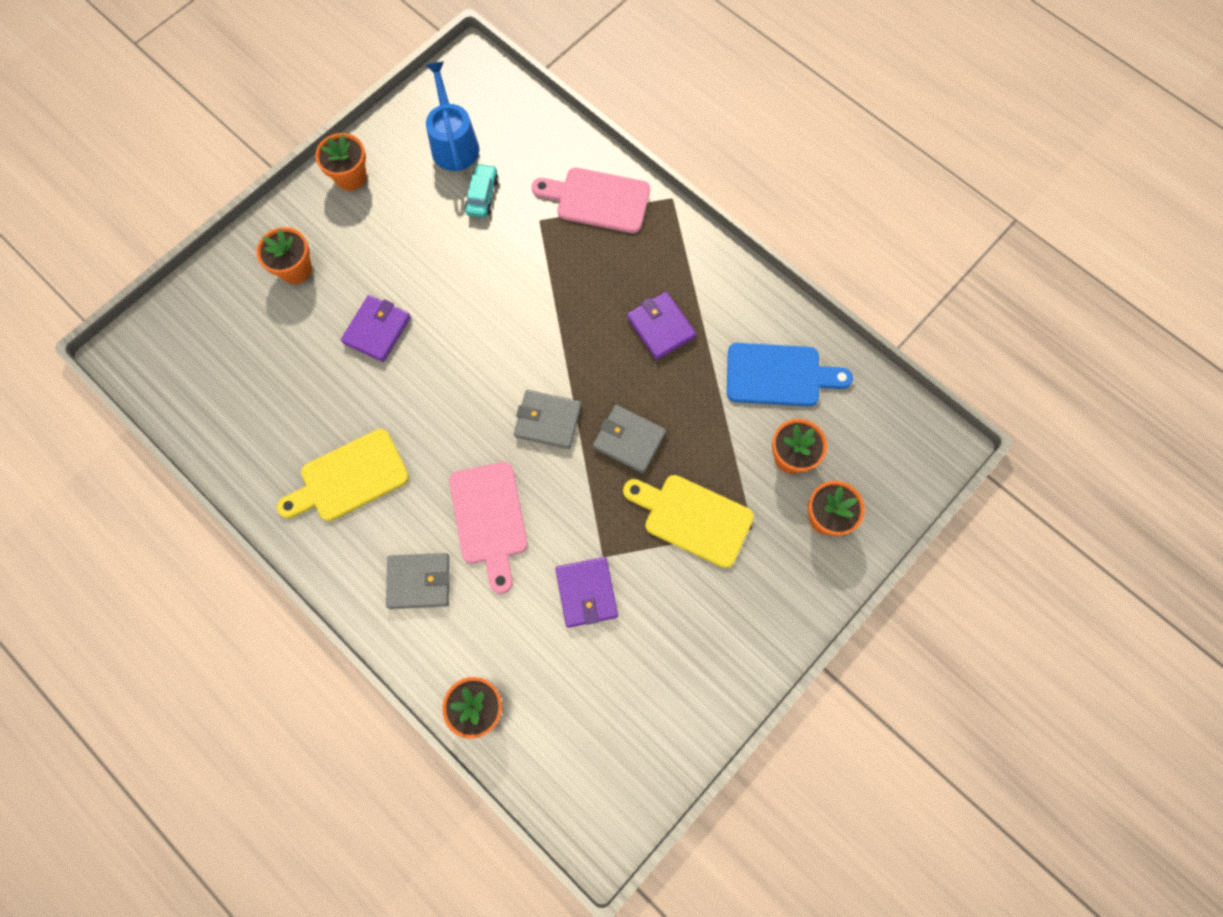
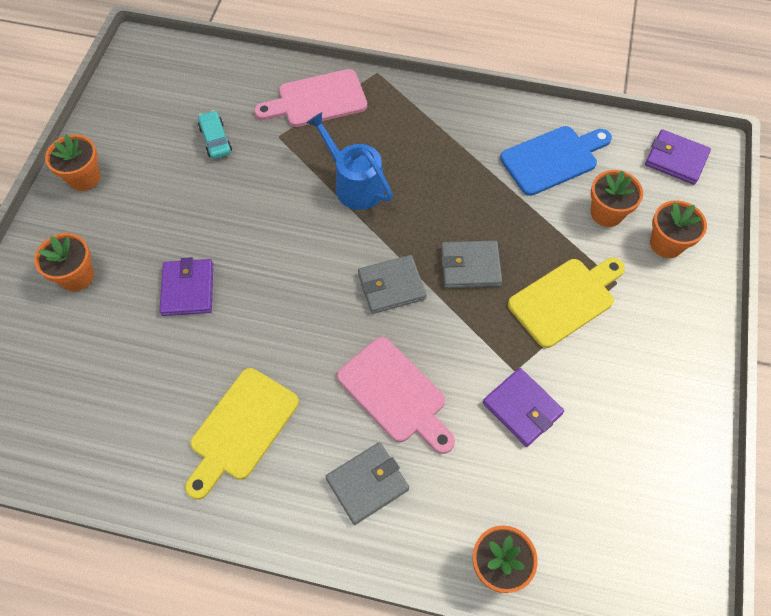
camera: 30 degrees left, 10 degrees down
blue watering can [426,61,479,171] -> blue watering can moved to [306,112,393,210]
yellow cutting board [623,475,754,568] -> yellow cutting board turned 150 degrees clockwise [508,258,625,348]
purple wallet [627,292,696,360] -> purple wallet moved to [645,129,711,185]

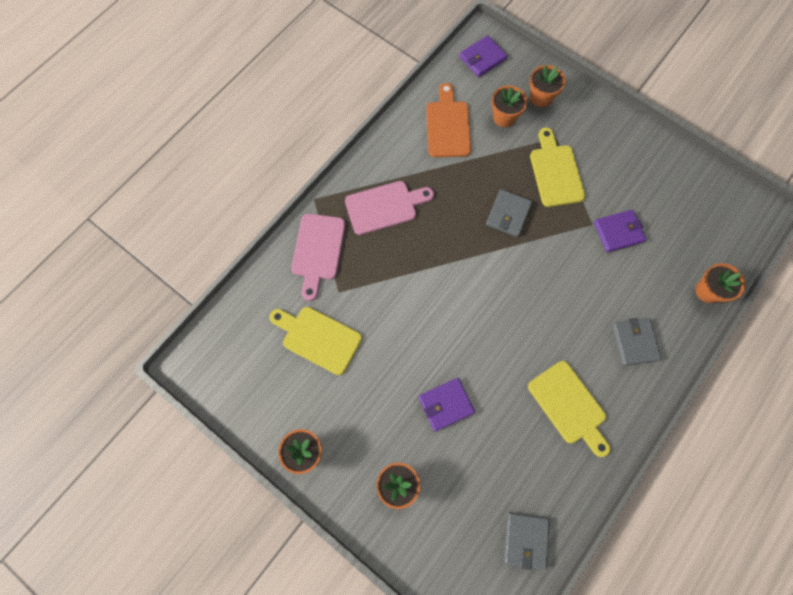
camera: 65 degrees left, 10 degrees up
purple wallet [160,257,213,316] -> purple wallet turned 45 degrees counterclockwise [419,378,475,431]
turquoise car [198,110,232,159] -> yellow cutting board [269,307,362,375]
blue watering can [306,112,393,210] -> none
pink cutting board [337,337,455,454] -> pink cutting board moved to [345,181,434,235]
grey wallet [358,255,427,314] -> grey wallet moved to [504,512,550,570]
blue cutting board [500,126,612,196] -> orange cutting board [427,83,471,157]

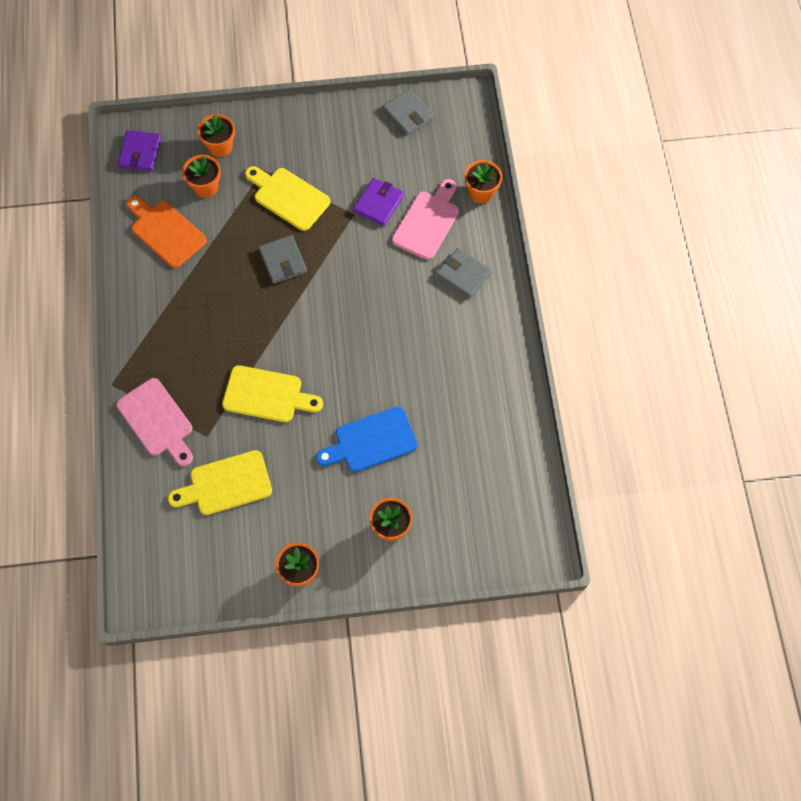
camera: 45 degrees left, 5 degrees down
pink cutting board [345,181,434,235] -> pink cutting board moved to [392,179,459,260]
purple wallet [419,378,475,431] -> blue cutting board [316,407,418,472]
grey wallet [504,512,550,570] -> grey wallet moved to [383,89,434,135]
yellow cutting board [528,361,610,457] -> yellow cutting board moved to [222,365,323,422]

